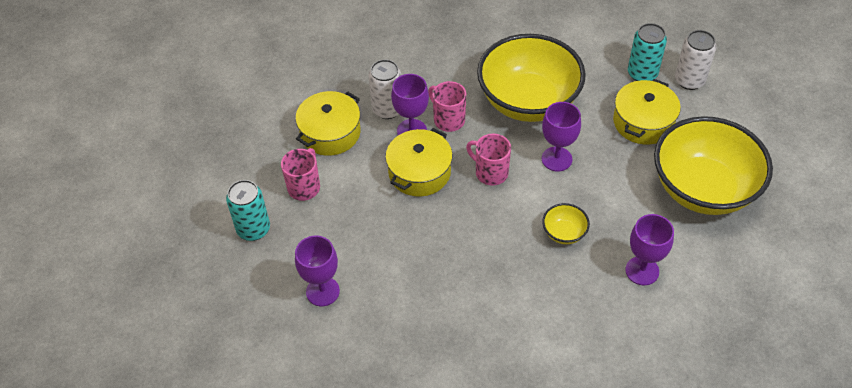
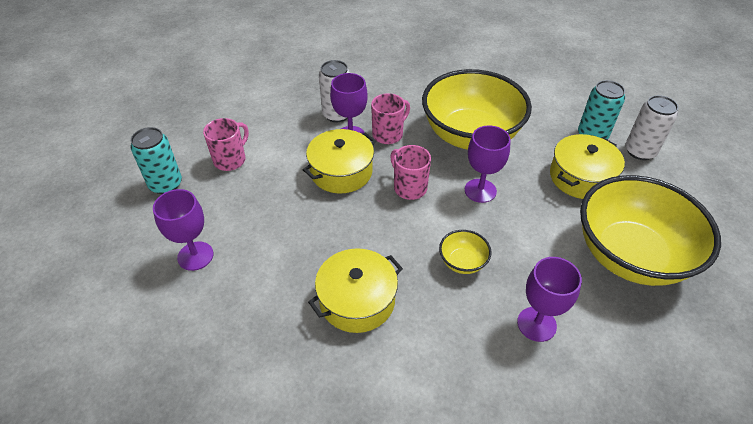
camera: 15 degrees right, 5 degrees down
yellow pot [295,91,361,156] -> yellow pot moved to [308,248,403,333]
pink mug [428,81,466,132] -> pink mug turned 75 degrees clockwise [371,93,410,144]

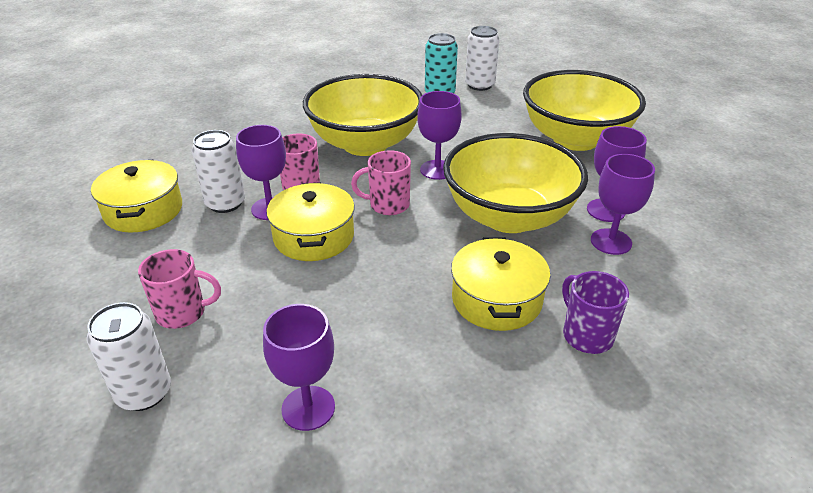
camera: 55 degrees left, 10 degrees down
turquoise can [130,127,182,194] -> white can [87,302,171,411]
pink mug [203,118,249,171] -> pink mug turned 105 degrees clockwise [138,249,221,329]
yellow bowl [439,230,491,274] -> yellow bowl [443,133,588,233], size x2.49
yellow pot [550,134,625,199] -> yellow pot moved to [91,160,182,233]
none -> purple mug [562,271,629,354]
none -> purple goblet [591,154,655,255]

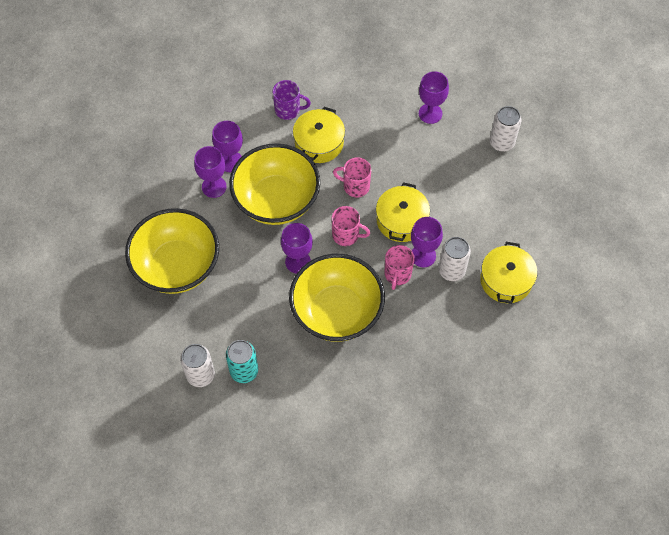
camera: 160 degrees left, 25 degrees up
pink mug [138,249,221,329] -> pink mug moved to [333,158,371,197]
purple mug [562,271,629,354] -> purple mug turned 75 degrees counterclockwise [273,80,311,120]

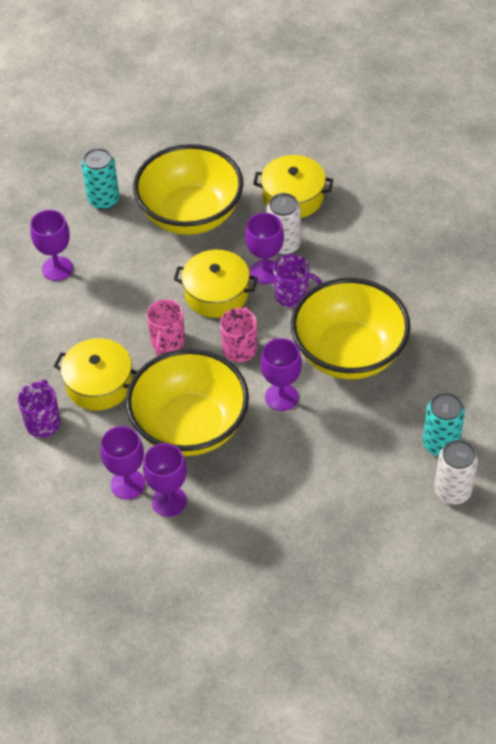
camera: 90 degrees left, 10 degrees down
yellow bowl [125,208,219,294] -> yellow bowl moved to [133,144,243,235]
pink mug [384,245,415,290] -> purple mug [273,254,322,307]
white can [490,106,521,152] -> turquoise can [82,148,119,210]

